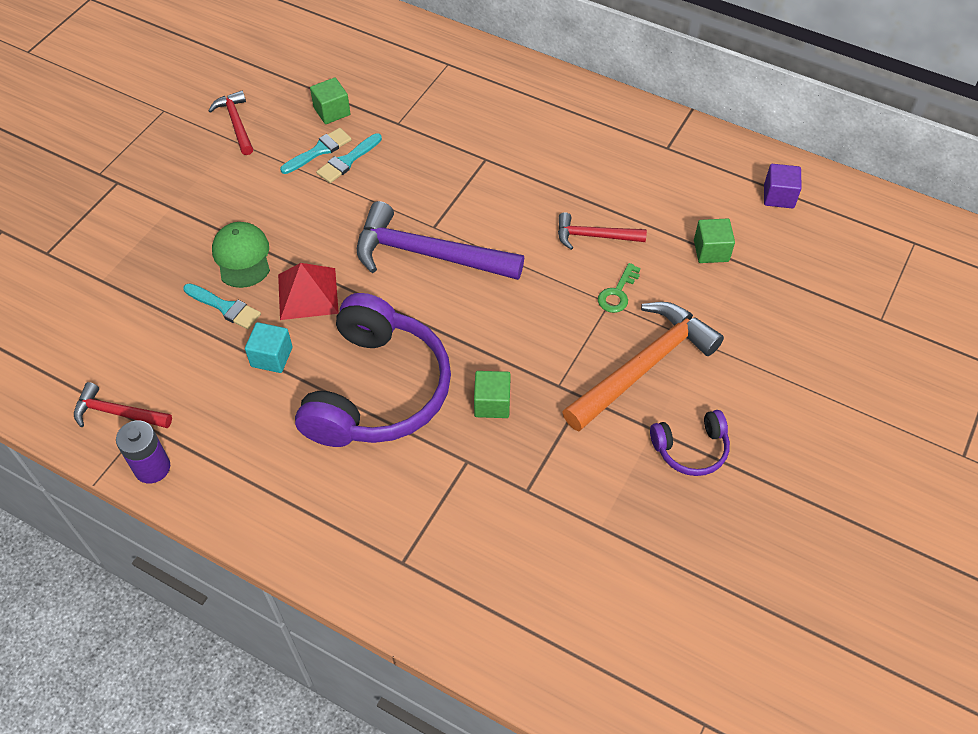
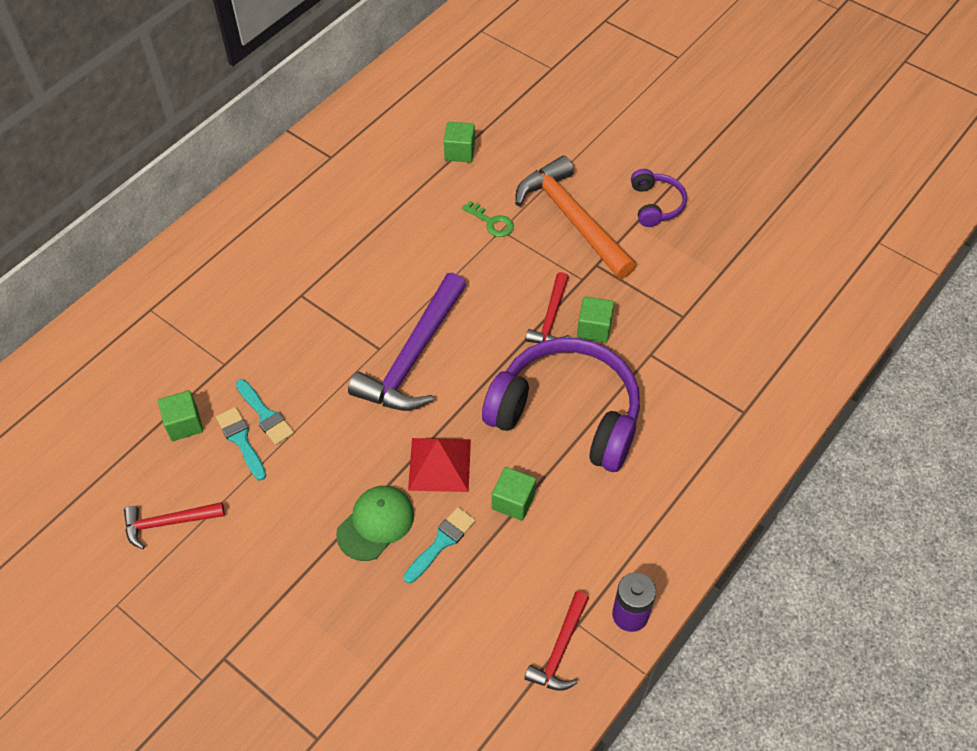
camera: 80 degrees left, 0 degrees up
green cap [212,222,270,288] -> green cap turned 135 degrees clockwise [336,486,414,561]
turquoise cube [245,322,293,373] -> green cube [492,467,536,521]
red hammer [558,212,647,250] -> red hammer moved to [525,272,570,343]
purple cube [764,164,802,209] -> none

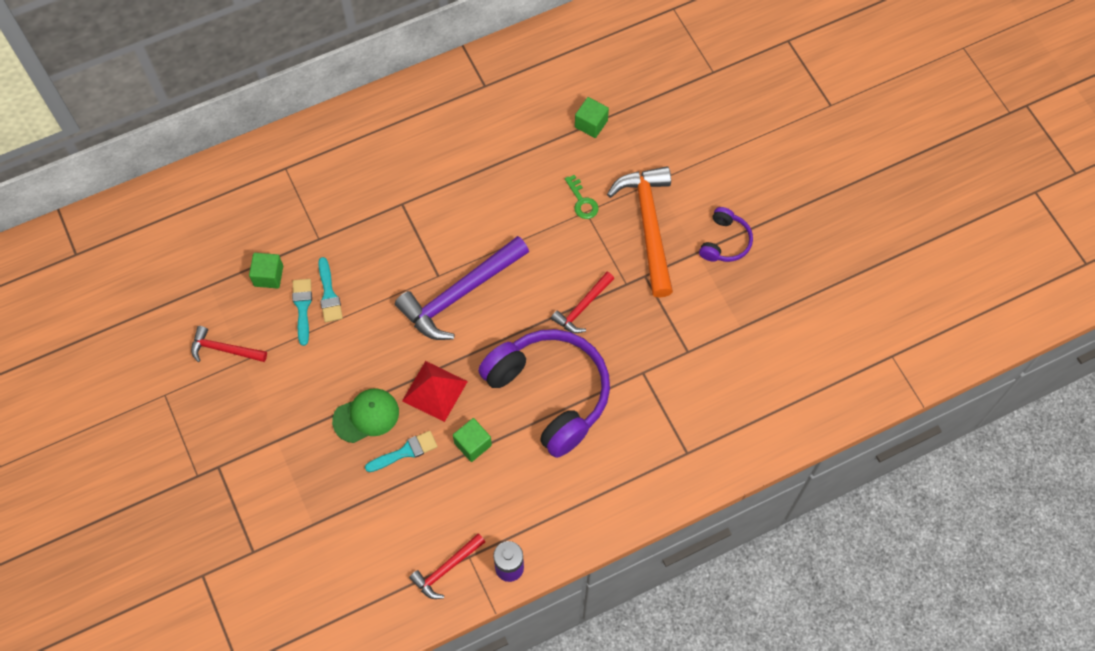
camera: 25 degrees right, 10 degrees up
green cube [577,296,614,343] -> none

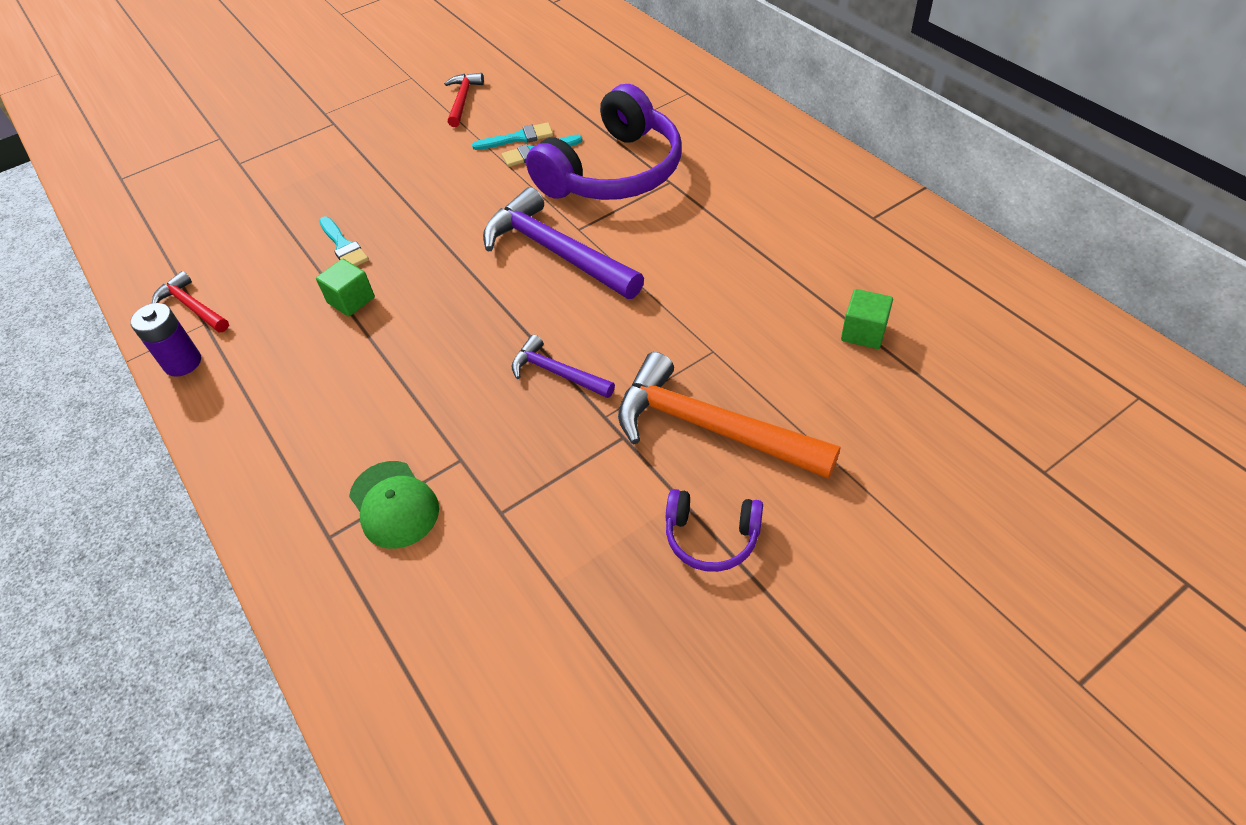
camera: 85 degrees right, 15 degrees down
green cube [249,253,283,289] -> none
green cap [332,388,399,443] -> green cap moved to [349,461,439,549]
red pyramid [402,361,468,422] -> none
purple headphones [478,329,610,458] -> purple headphones moved to [526,84,681,200]
red hammer [551,272,614,333] -> purple hammer [512,334,615,398]
green key [565,175,599,219] -> none
orange hammer [607,166,673,298] -> orange hammer turned 135 degrees counterclockwise [618,352,840,479]

